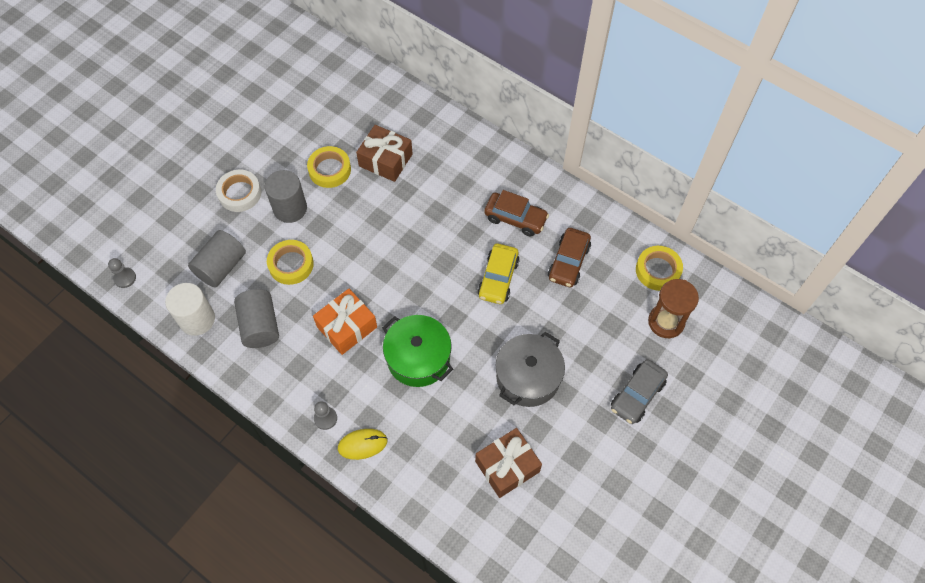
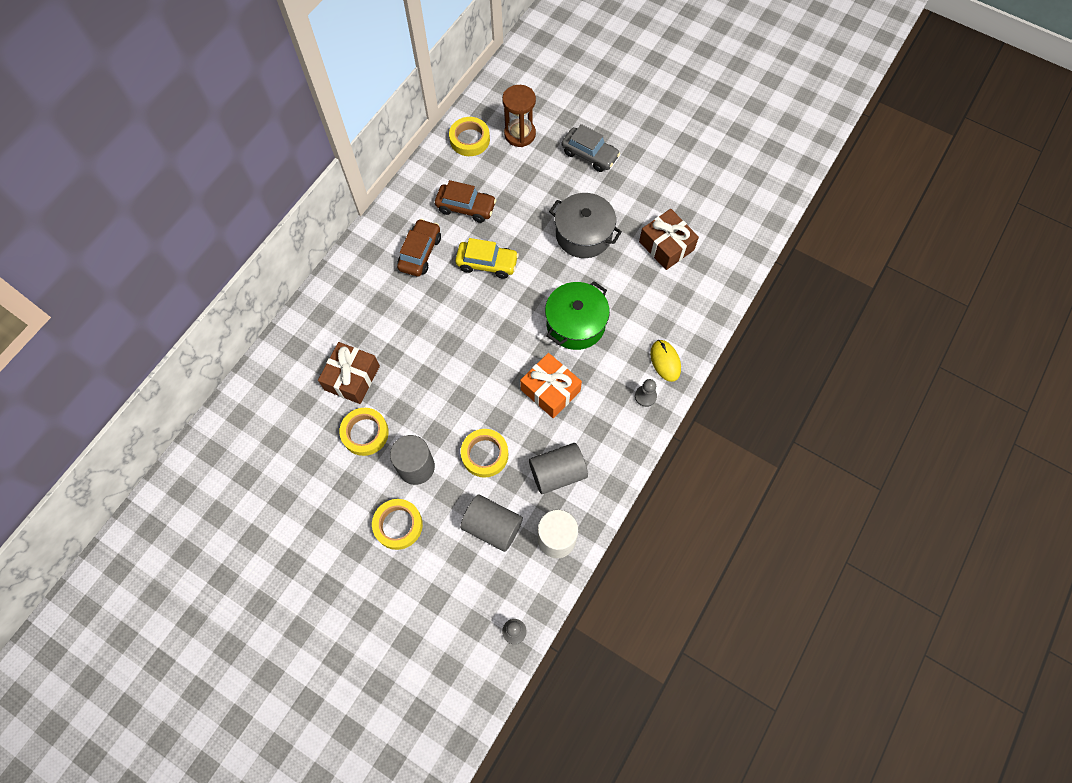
camera: 95 degrees left, 5 degrees up
white tape [216,170,261,212] -> yellow tape [372,499,423,550]

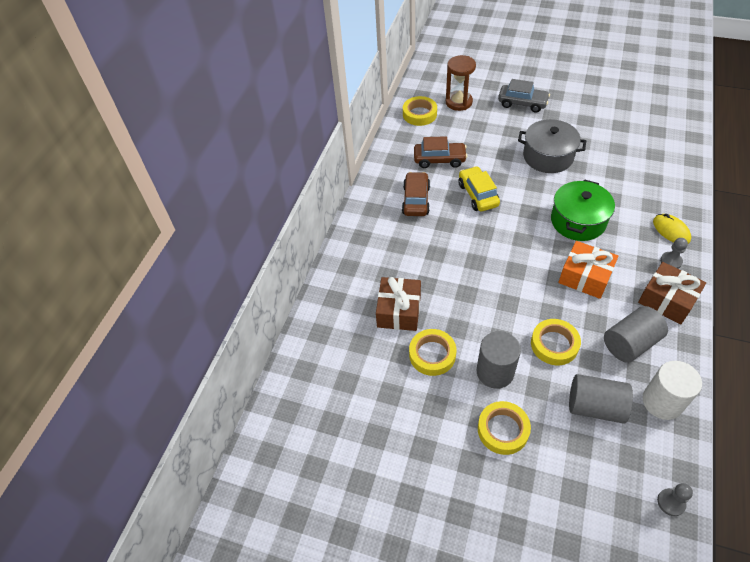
camera: 10 degrees left, 15 degrees down
yellow car [455,238,519,279] -> yellow car turned 105 degrees counterclockwise [458,166,500,212]
brown gift [639,209,699,270] -> brown gift moved to [638,262,706,324]

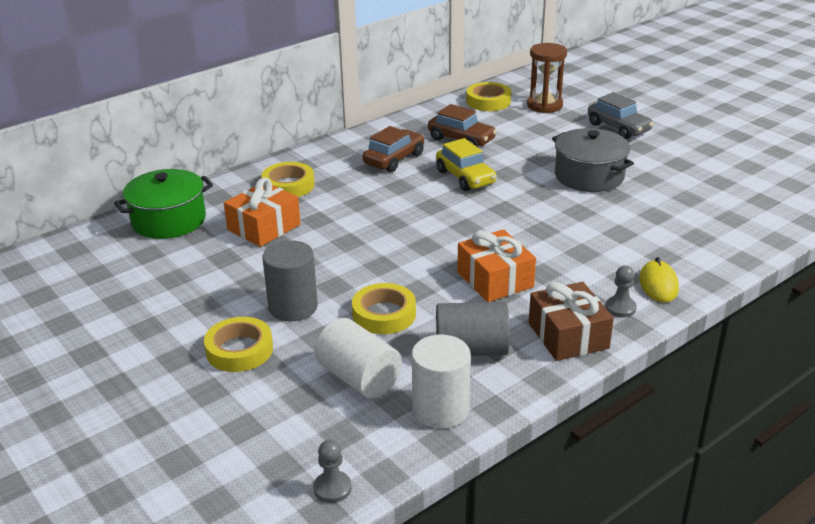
camera: 30 degrees right, 20 degrees down
brown gift [376,277,421,331] -> orange gift [224,178,301,247]
yellow tape [409,329,456,376] -> yellow tape moved to [262,162,315,197]
yellow car [458,166,500,212] -> yellow car turned 135 degrees clockwise [436,138,496,191]
green pot [551,179,615,241] -> green pot moved to [114,169,213,239]
grey cylinder [569,374,633,424] -> white cylinder [315,318,402,399]

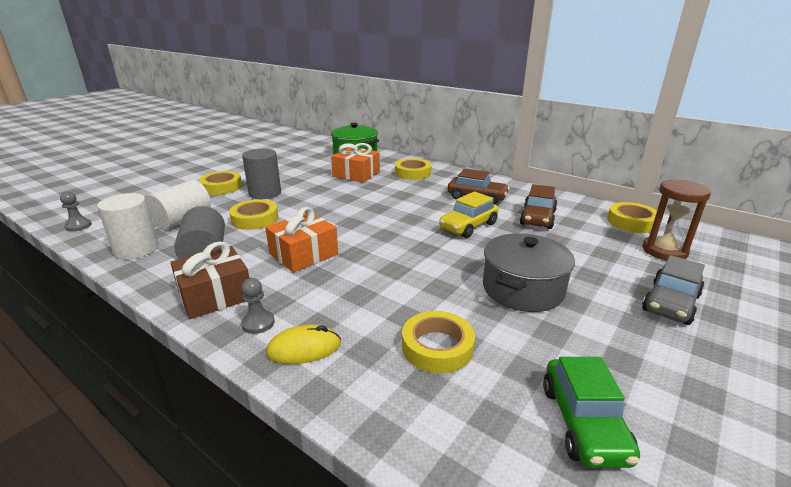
camera: 75 degrees right, 5 degrees down
none -> yellow tape [402,311,475,373]
none -> green car [543,357,640,468]

